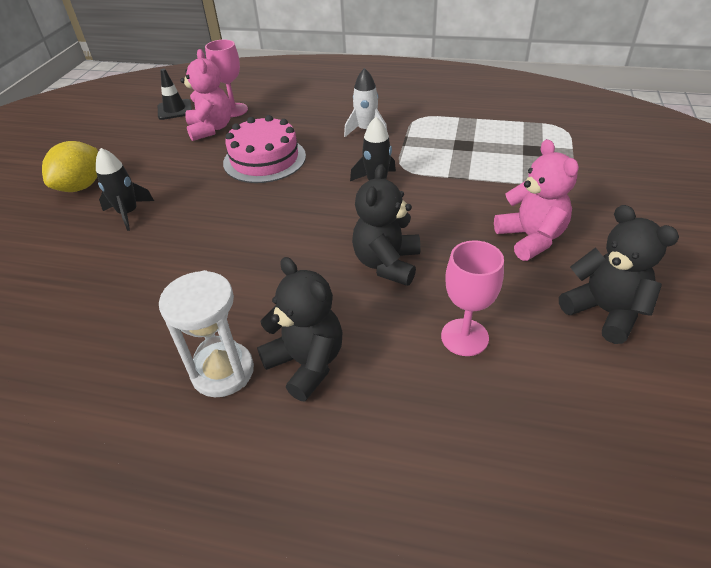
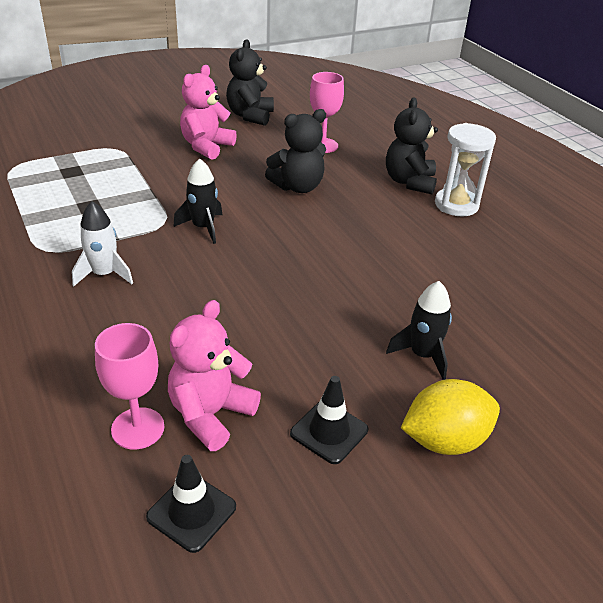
camera: 135 degrees left, 5 degrees down
pink cake [223,115,306,183] -> none
none -> black traffic cone [290,376,368,464]

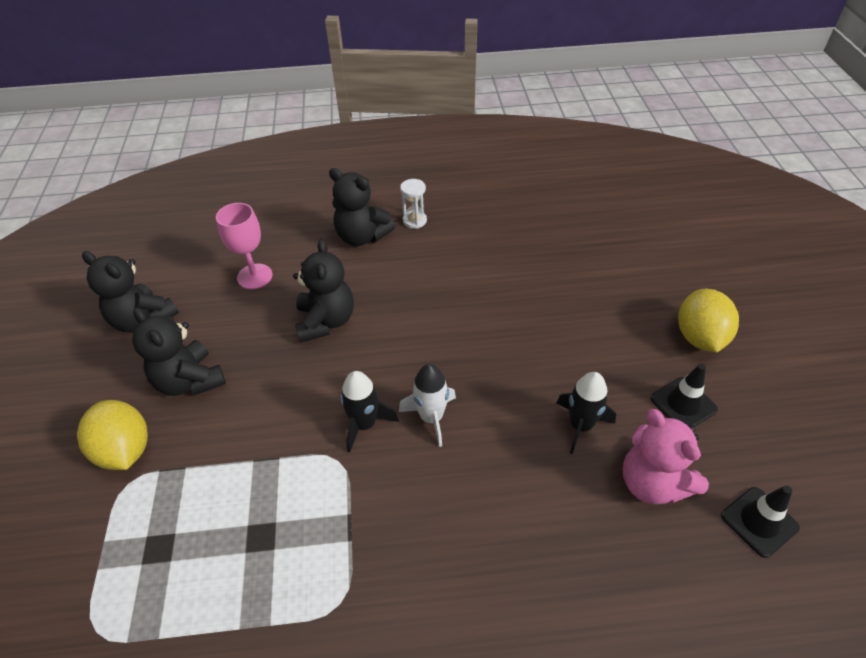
camera: 65 degrees left, 10 degrees up
white rocket [72,201,133,287] -> white rocket moved to [399,364,456,447]
pink goblet [95,323,164,449] -> none
pink teddy bear [180,65,237,160] -> black teddy bear [132,307,226,396]
black rocket [386,281,452,380] -> black rocket moved to [557,372,616,454]
white hourglass [435,123,496,216] -> white hourglass [400,179,427,229], size x0.58
none -> yellow lemon [77,400,148,470]

